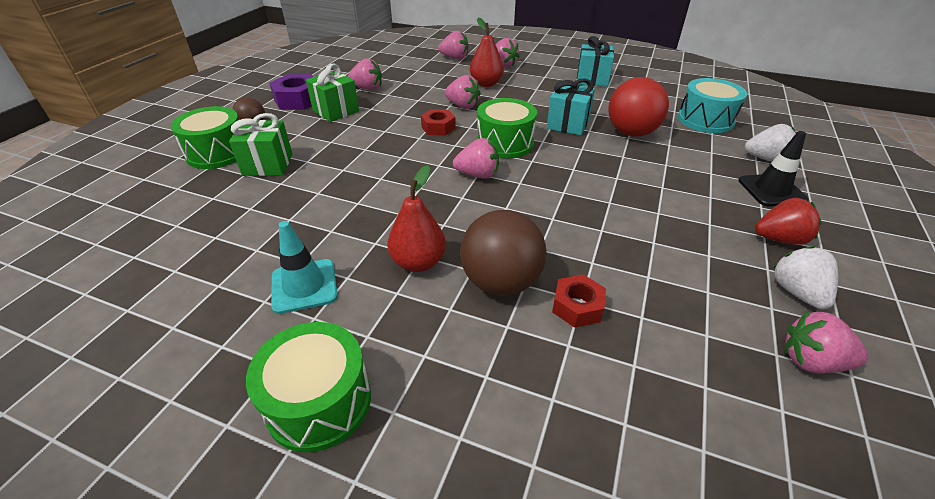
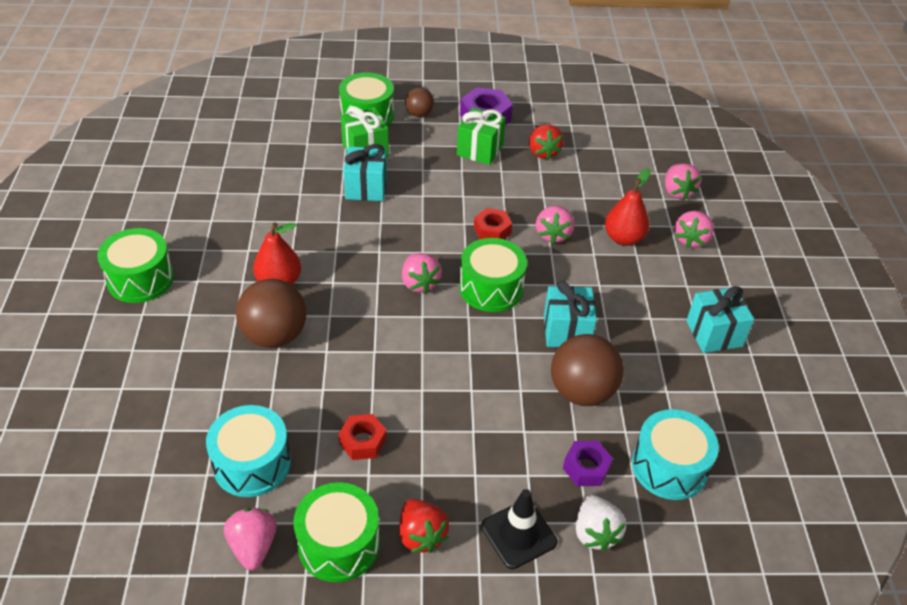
camera: 65 degrees right, 5 degrees up
turquoise traffic cone [271,221,338,314] -> none
pink strawberry [347,58,382,90] -> red strawberry [529,124,564,159]
red nut [552,274,606,328] -> red nut moved to [338,414,387,460]
red ball [608,77,669,137] -> brown ball [551,334,624,406]
white strawberry [773,246,838,309] -> green drum [294,482,380,582]
none -> turquoise drum [206,405,291,497]
none -> turquoise gift [343,144,387,201]
none -> purple nut [563,441,613,486]

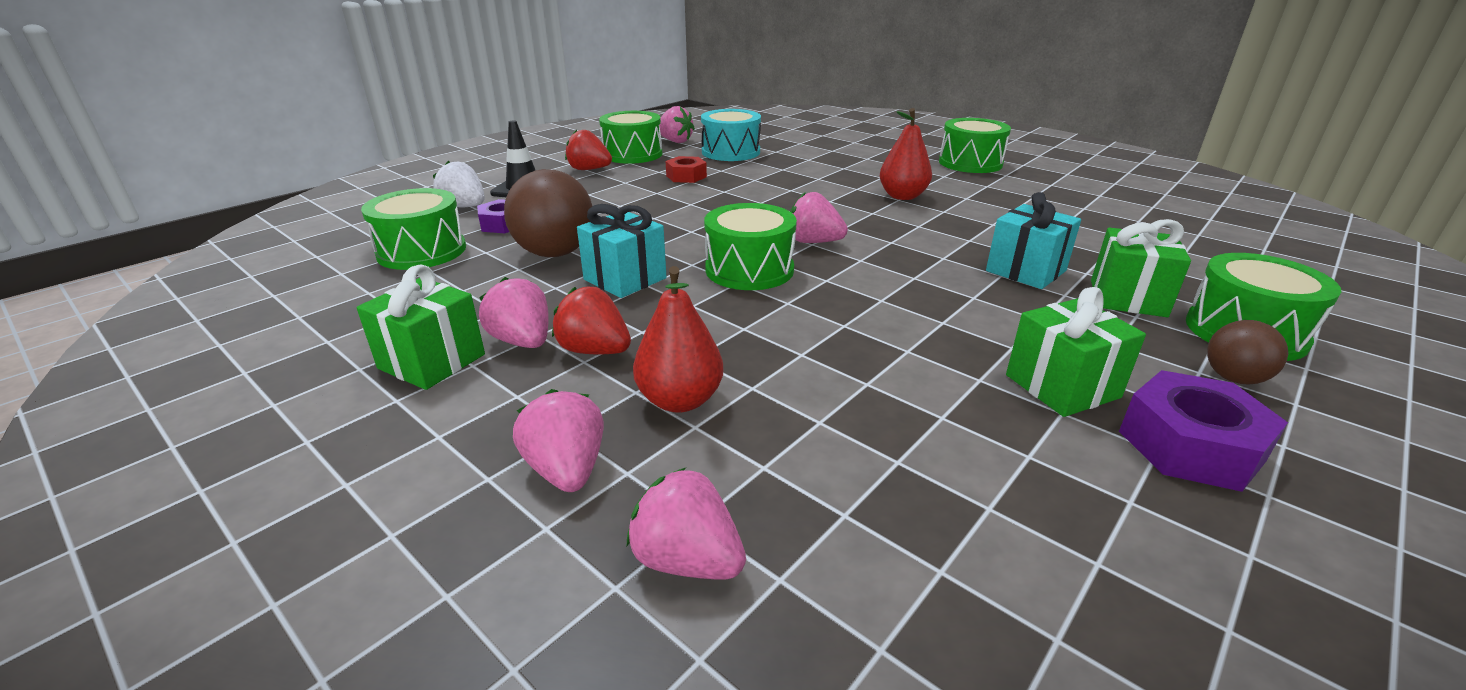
camera: 135 degrees right, 15 degrees down
brown ball [236,278,306,348] -> none
red nut [474,208,512,239] -> none
red strawberry [529,124,564,159] -> red strawberry moved to [552,287,631,354]
pink strawberry [536,206,574,244] -> pink strawberry moved to [479,277,549,348]
turquoise drum [632,409,719,500] -> green drum [361,188,466,270]
turquoise gift [686,286,754,353] -> green gift [357,264,485,390]

